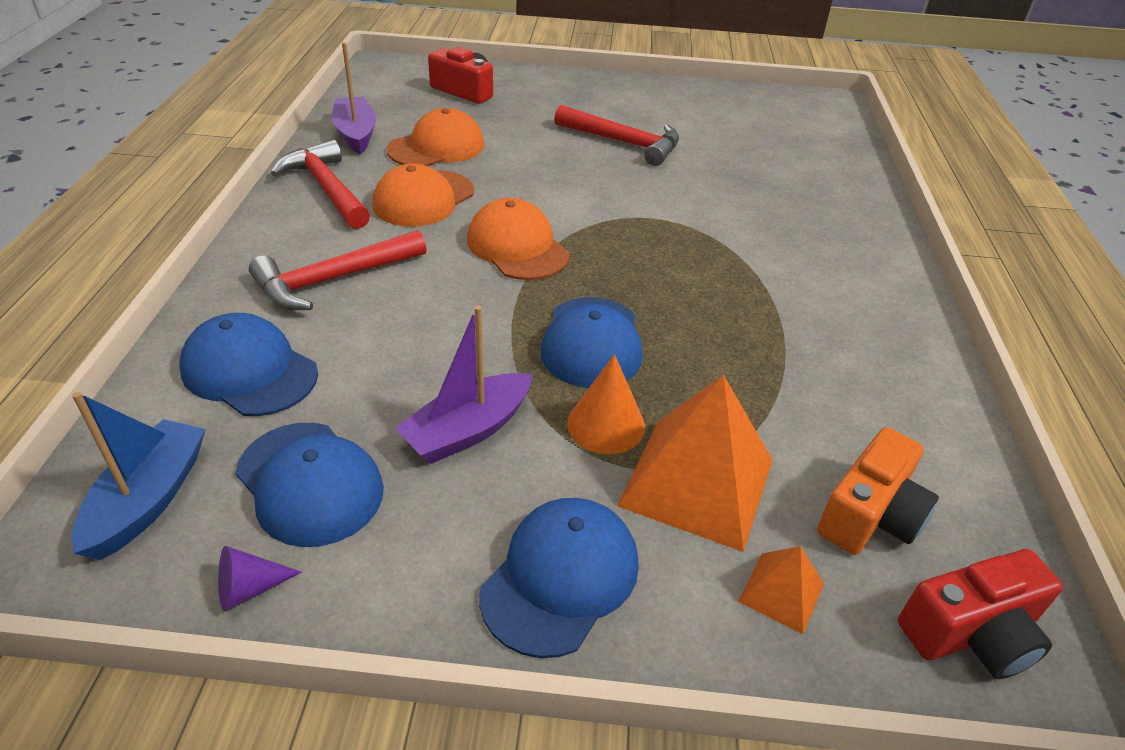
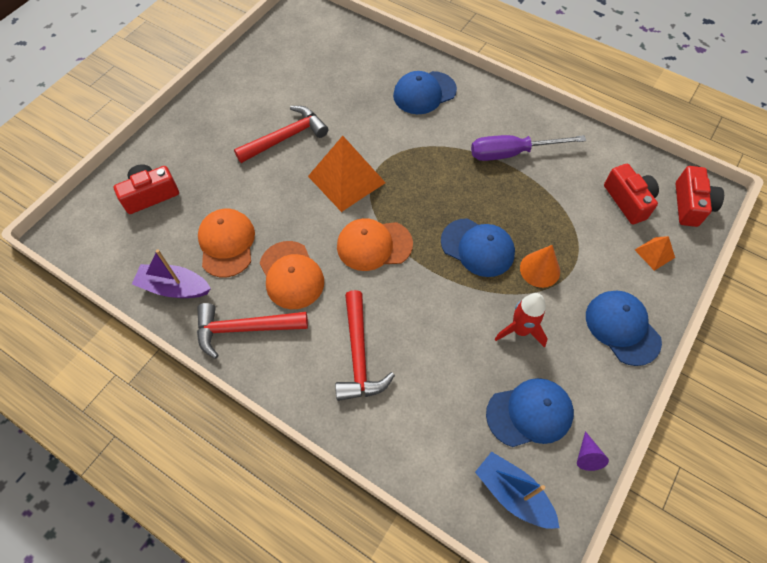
camera: 60 degrees left, 20 degrees up
blue cap [180,313,318,416] -> blue cap moved to [393,71,457,114]
purple boat [395,306,532,464] -> red rocket [495,293,548,348]
orange pyramid [617,375,773,552] -> orange pyramid moved to [308,136,386,212]
orange camera [817,427,939,555] -> red camera [604,164,659,224]
none -> purple screwdriver [471,135,586,161]

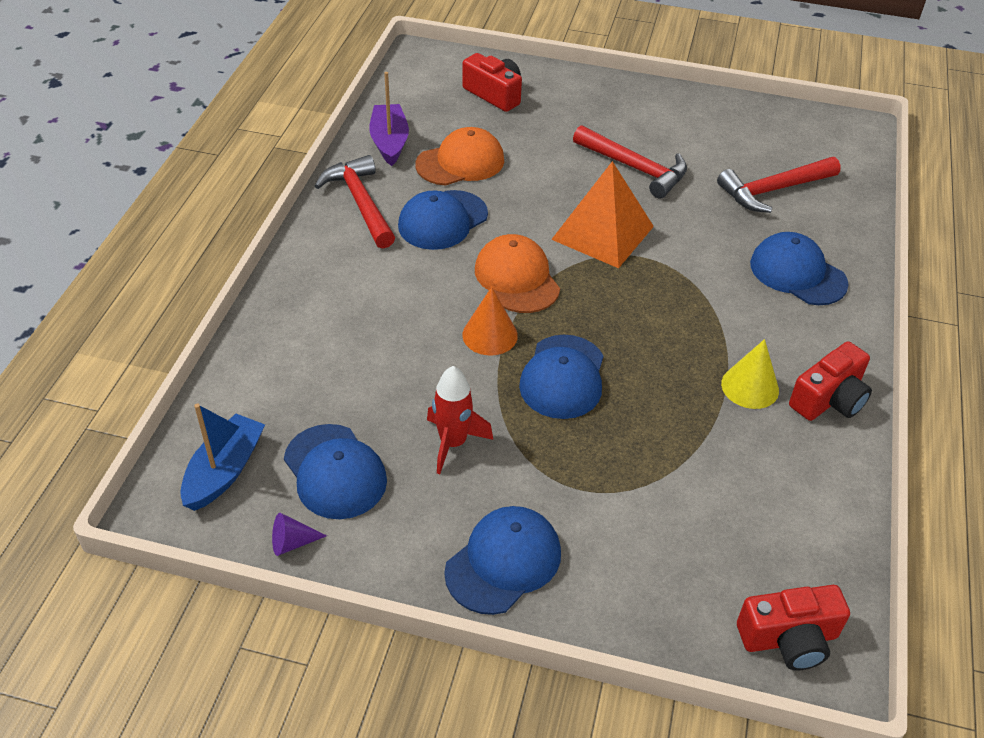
camera: 70 degrees right, 15 degrees down
orange cap [260,241,324,309] -> blue cap [398,190,488,250]
red hammer [335,290,395,401] -> red hammer moved to [717,157,841,213]
purple screwdriver [471,135,586,161] -> yellow cone [721,339,779,409]
orange cone [520,245,560,288] -> orange cone moved to [462,287,518,355]
red camera [604,164,659,224] -> red camera moved to [789,341,872,421]
orange pyramid [635,236,675,271] -> none

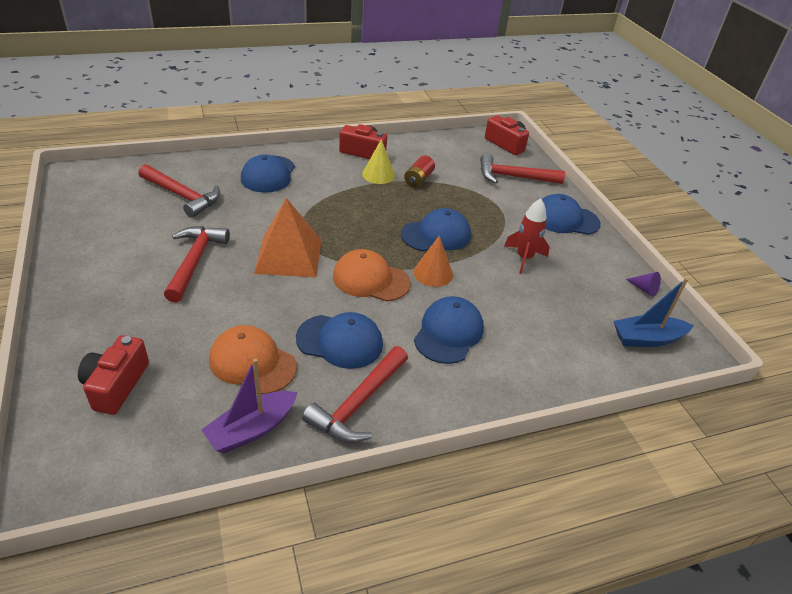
camera: 125 degrees left, 5 degrees down
blue cap [284,424,387,519] -> blue cap moved to [414,296,484,364]
orange cap [475,234,560,313] -> orange cap turned 75 degrees clockwise [333,249,411,302]
none -> red battery [404,156,435,188]
none -> red hammer [480,153,565,184]

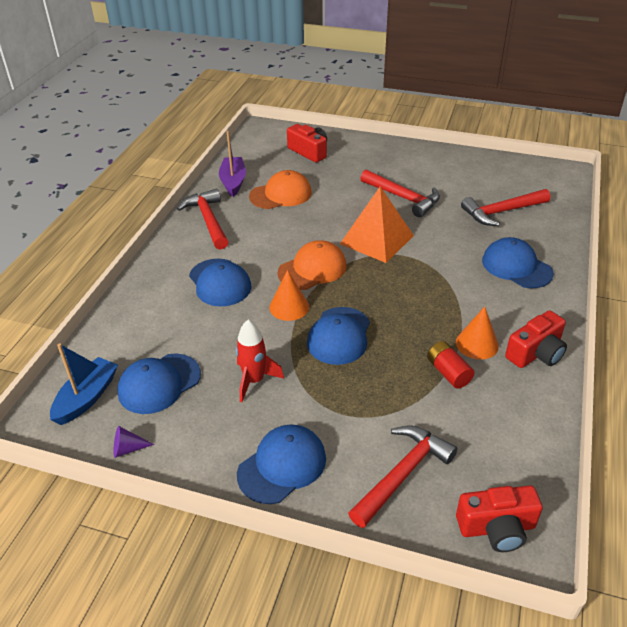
camera: 130 degrees right, 0 degrees up
blue cap [296,312,383,369] -> blue cap moved to [117,354,201,414]
yellow cone [362,139,395,184] -> orange cone [456,306,499,359]

